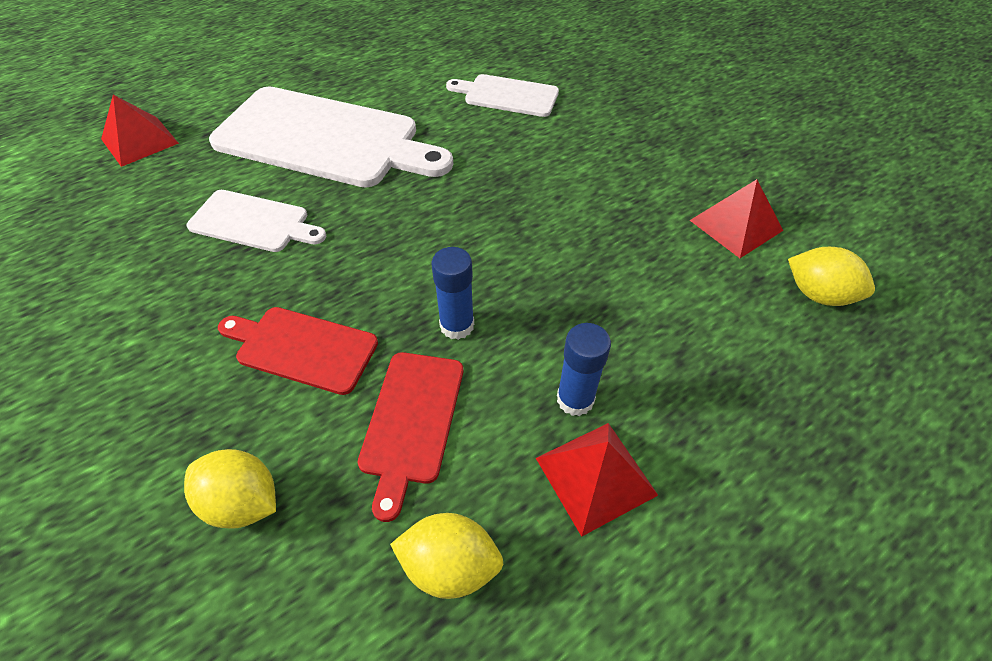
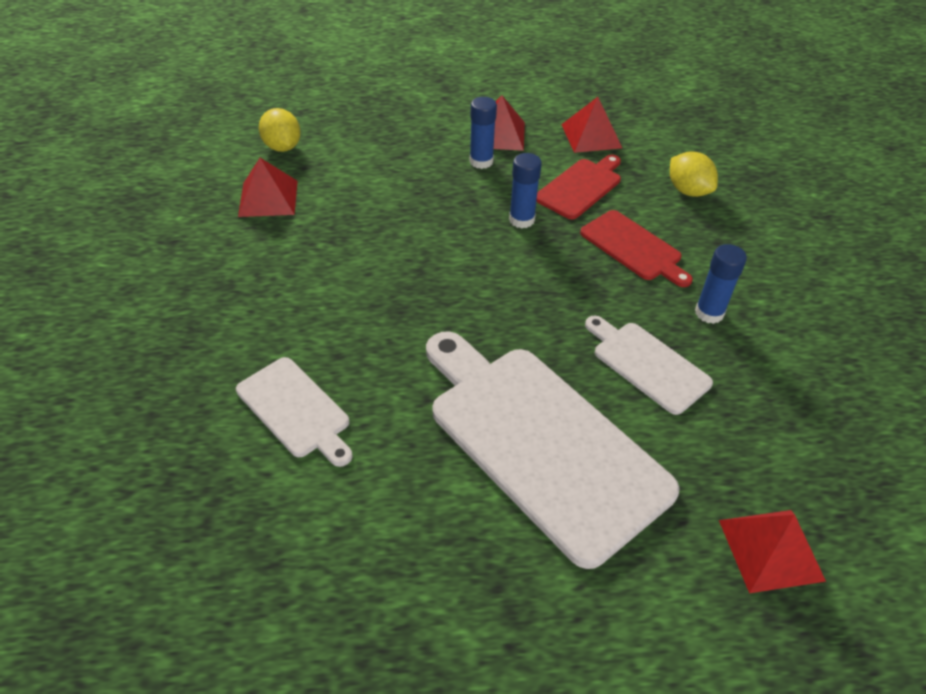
camera: 150 degrees left, 5 degrees down
yellow lemon [390,513,504,599] -> red pyramid [561,97,622,153]
none -> blue glue stick [695,244,747,324]

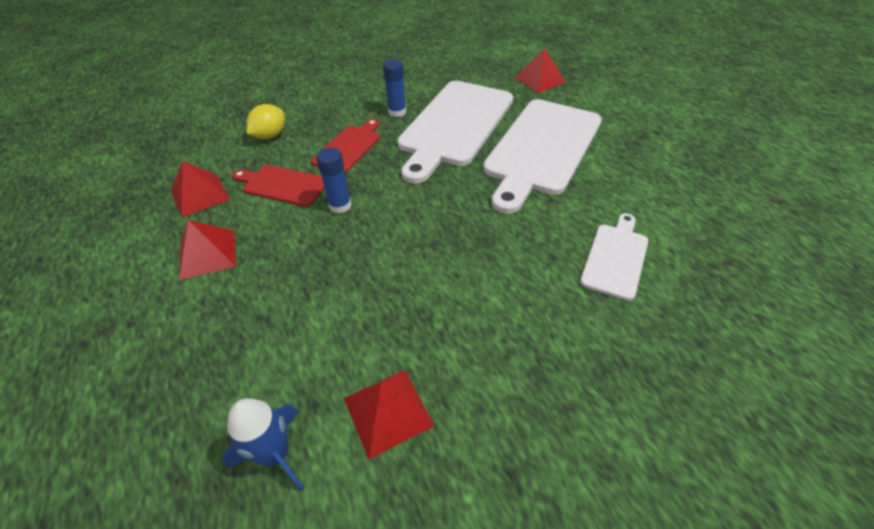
camera: 110 degrees left, 0 degrees up
yellow lemon [259,108,301,152] -> blue rocket [222,398,304,491]
blue glue stick [470,97,497,169] -> none
white cutting board [585,316,713,415] -> white cutting board [397,81,513,184], size x1.98

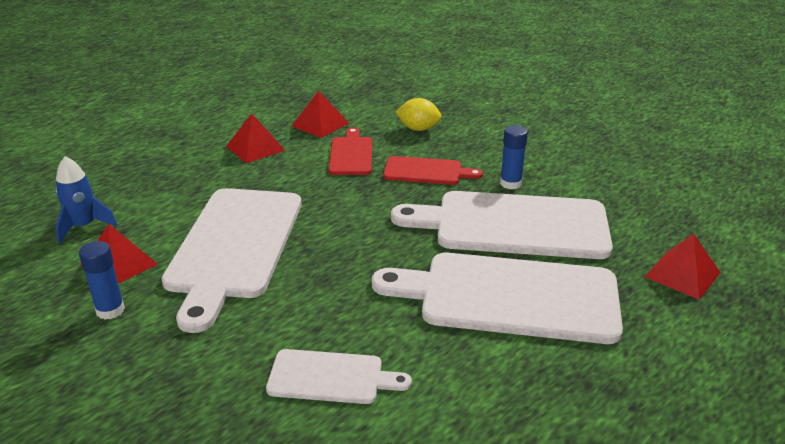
camera: 70 degrees right, 15 degrees down
blue glue stick [316,148,351,214] -> blue glue stick moved to [79,241,125,320]
none -> white cutting board [161,188,302,333]

